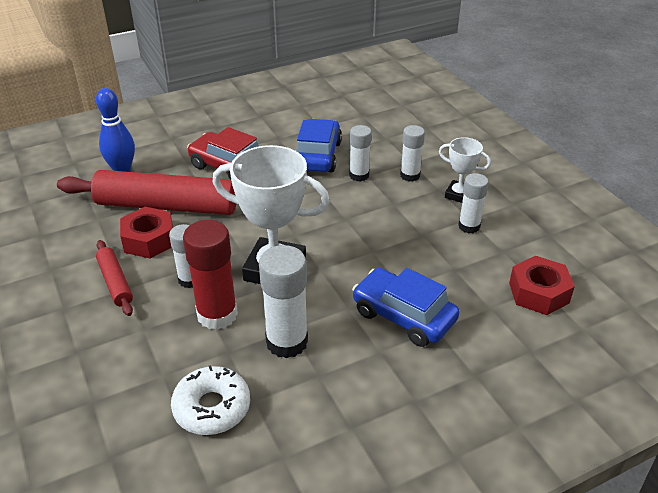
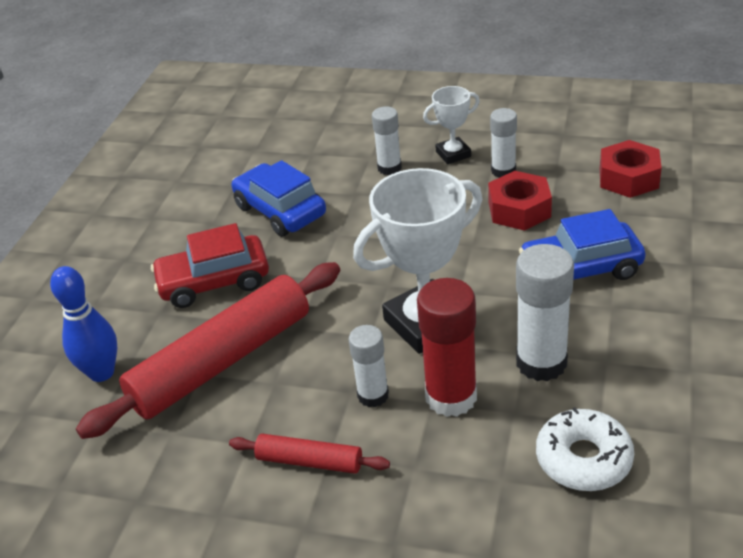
camera: 45 degrees left, 0 degrees up
red nut [120,207,173,259] -> red nut moved to [488,171,552,231]
white glue stick [349,125,372,182] -> none

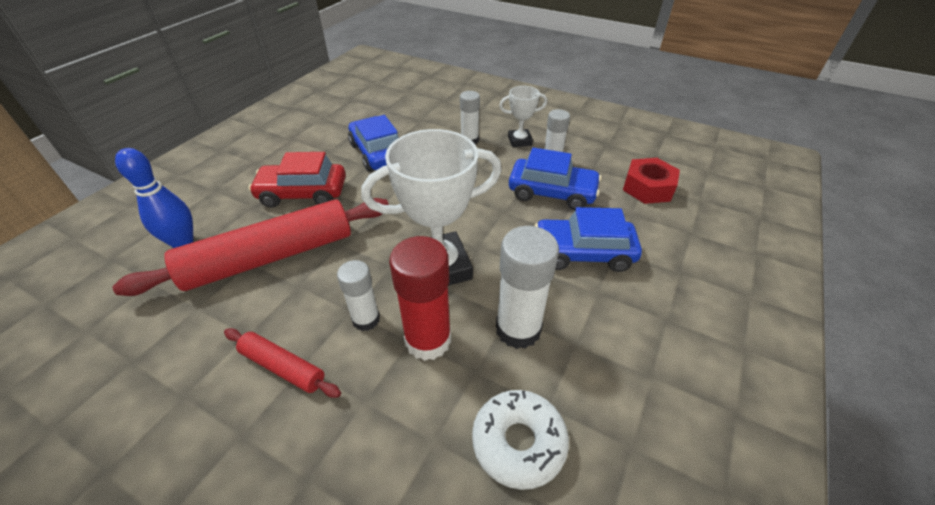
camera: 10 degrees right, 5 degrees up
red nut [488,171,552,231] -> blue car [509,148,602,210]

